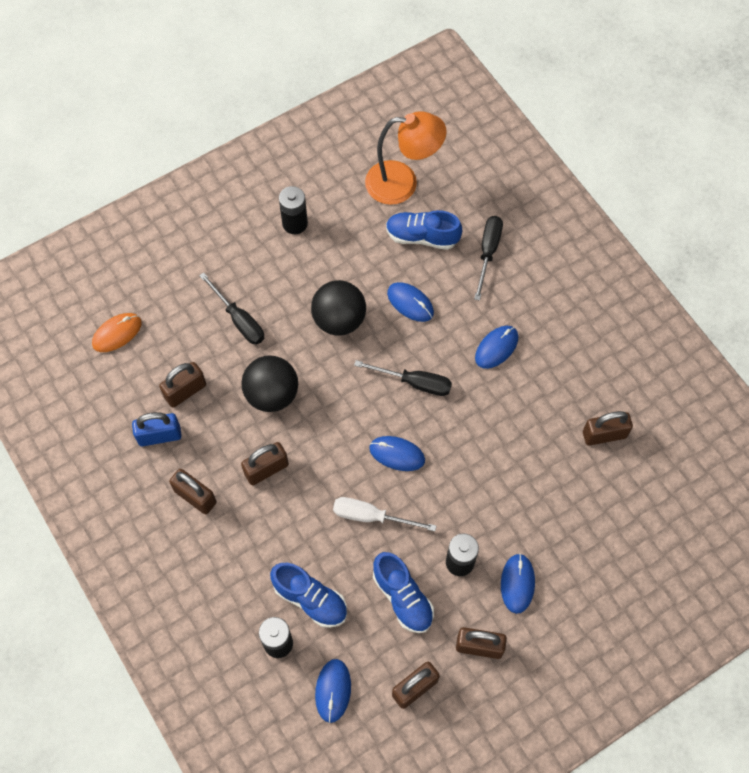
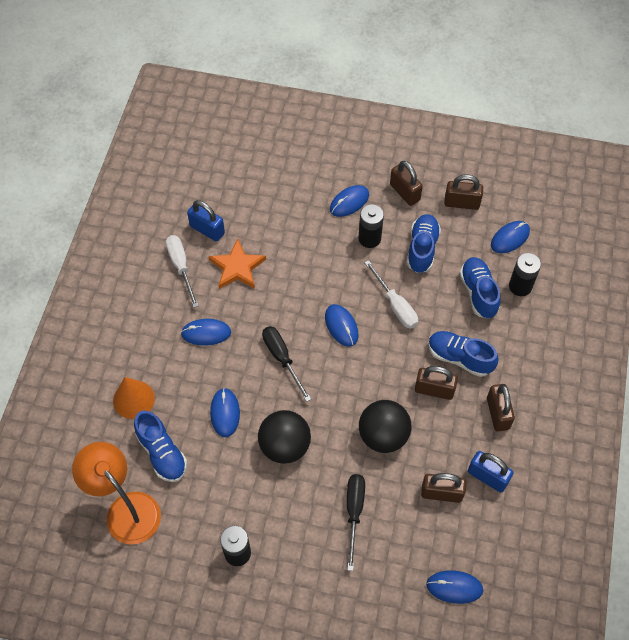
camera: 135 degrees left, 5 degrees down
orange mouse [92,313,142,352] -> blue mouse [426,570,483,604]
black screwdriver [474,216,503,301] -> orange cone [113,377,155,419]
brown padlock [583,411,633,446] -> blue padlock [187,200,225,242]
none -> white screwdriver [166,235,198,308]
none -> orange star [209,239,266,289]
none -> blue shoe [428,331,499,377]

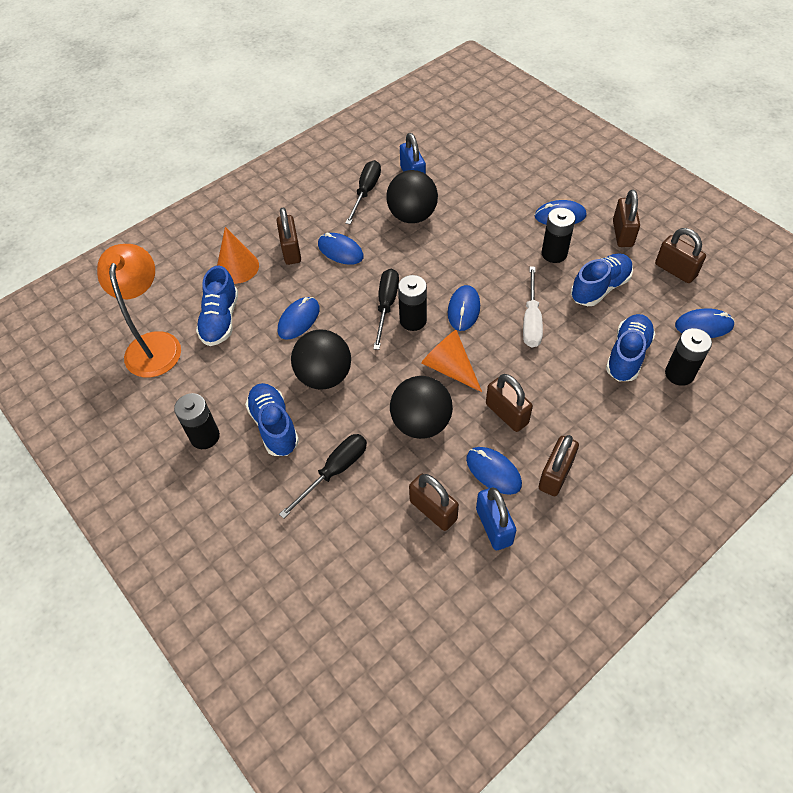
camera: 40 degrees right, 5 degrees down
white screwdriver [166,235,198,308] -> black screwdriver [345,160,381,224]
orange star [209,239,266,289] -> black ball [386,170,438,223]
blue mouse [426,570,483,604] -> blue mouse moved to [466,447,522,495]
blue shoe [428,331,499,377] -> blue shoe moved to [245,383,299,456]
none -> brown padlock [277,208,301,265]
none -> black battery [398,275,427,331]
none -> orange cone [421,330,482,392]

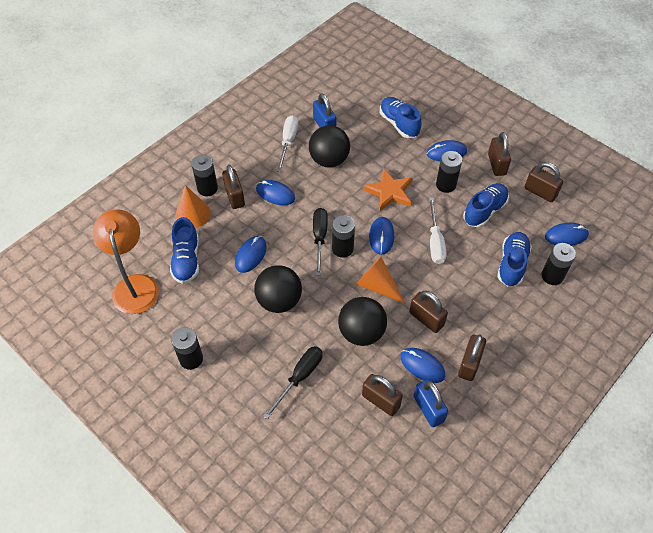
camera: 10 degrees left, 0 degrees up
blue shoe [245,383,299,456] -> blue shoe moved to [380,97,422,138]
black screwdriver [345,160,381,224] -> white screwdriver [277,115,298,172]
none -> black battery [191,155,218,196]
none -> orange star [363,168,413,211]

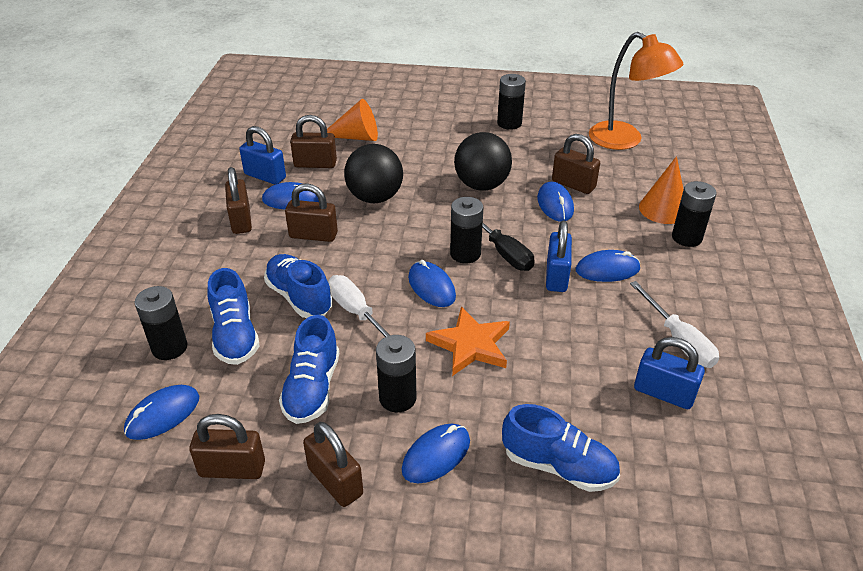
camera: 145 degrees right, 15 degrees down
blue shoe [170,217,199,284] -> blue shoe moved to [264,254,333,318]
brown padlock [222,165,245,209] -> brown padlock moved to [552,134,600,194]
black screwdriver [263,346,322,419] -> none
black ball [309,125,350,168] -> none
orange cone [356,257,405,303] -> orange cone moved to [327,99,378,141]
none -> blue padlock [546,221,572,292]

